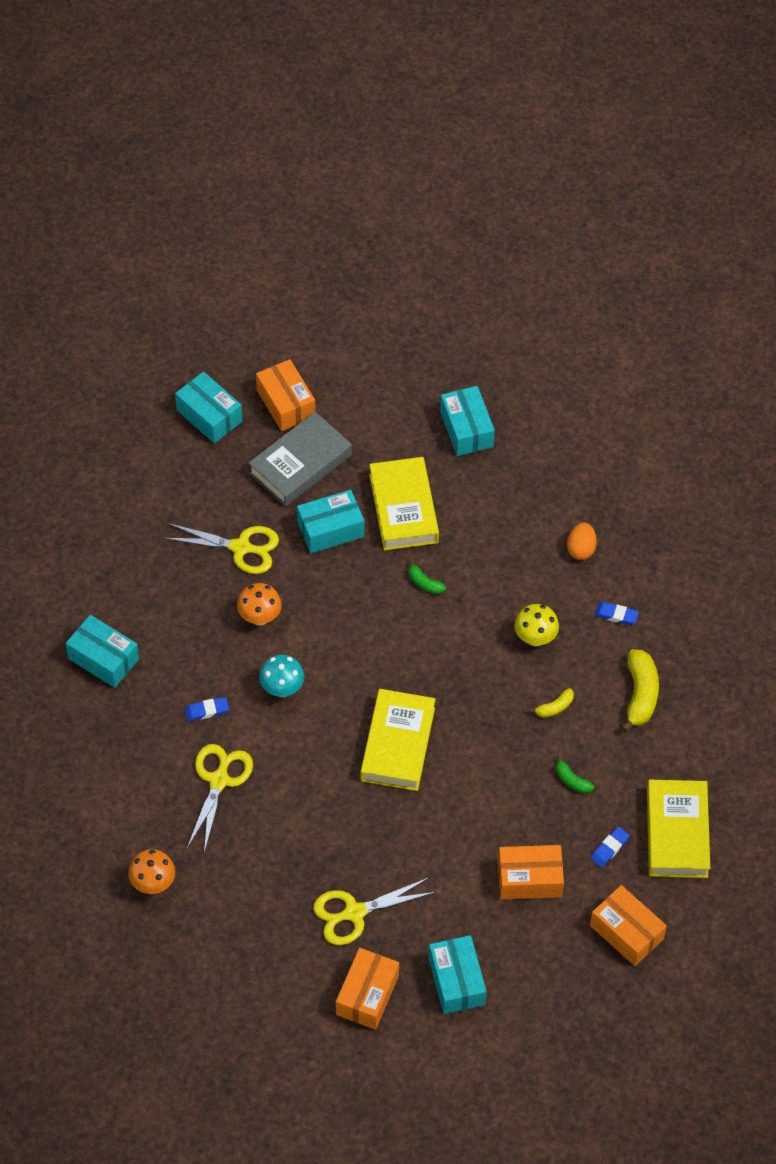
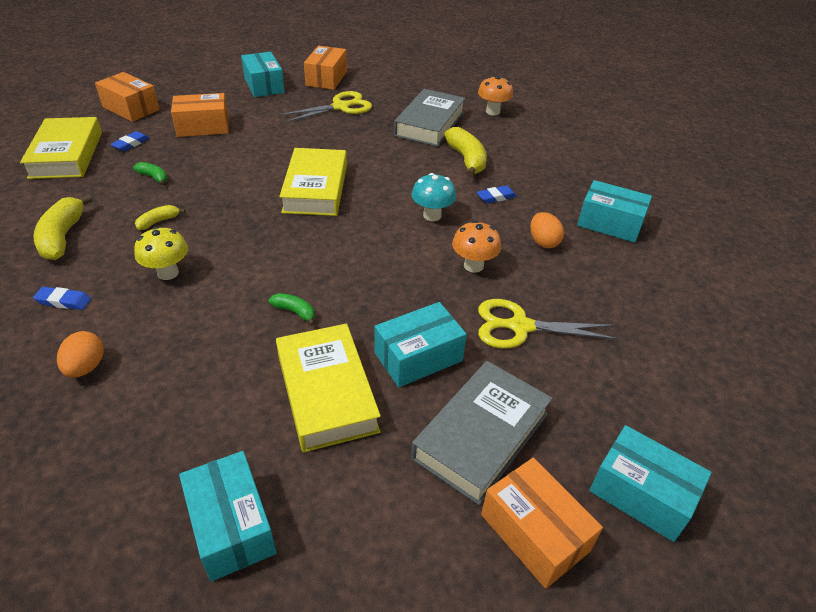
camera: 170 degrees right, 15 degrees down
yellow scissors [187,744,253,853] -> yellow banana [444,127,487,177]
none -> grey book [394,89,465,147]
none -> orange egg [530,212,564,248]

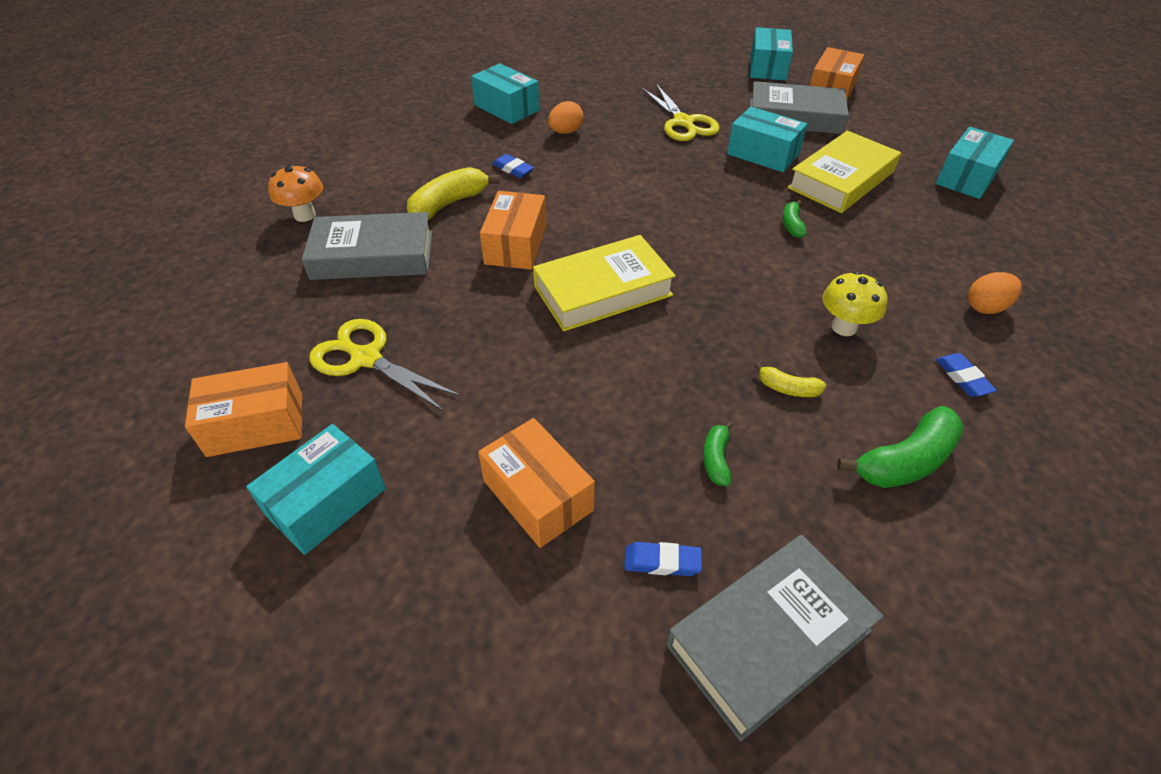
camera: 115 degrees left, 5 degrees up
yellow book [20,117,102,179] -> grey book [666,535,884,741]
yellow banana [33,194,93,260] -> green banana [837,406,964,488]
orange box [95,72,160,122] -> orange box moved to [480,191,546,270]
turquoise mushroom [412,173,456,221] -> none
orange mushroom [452,221,501,273] -> none
turquoise box [577,180,652,243] -> turquoise box turned 45 degrees counterclockwise [471,63,540,124]

